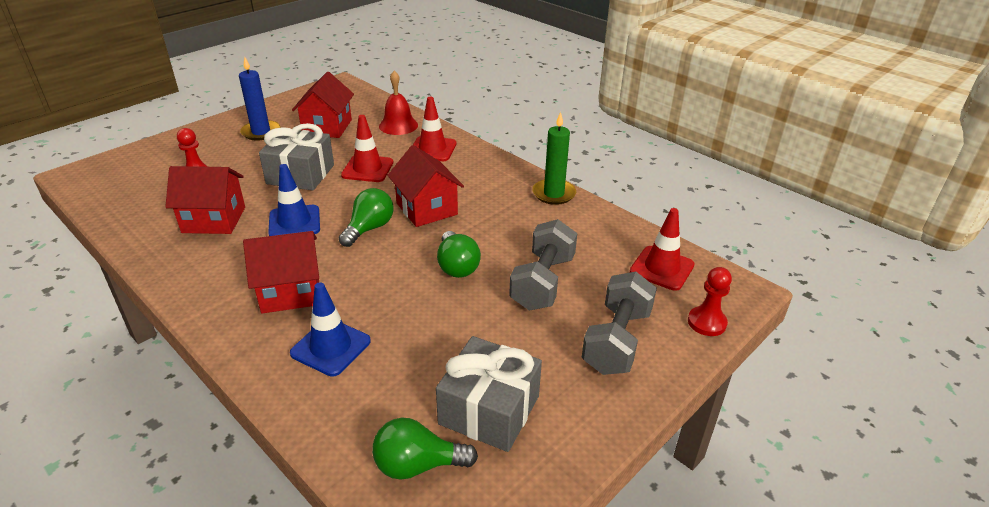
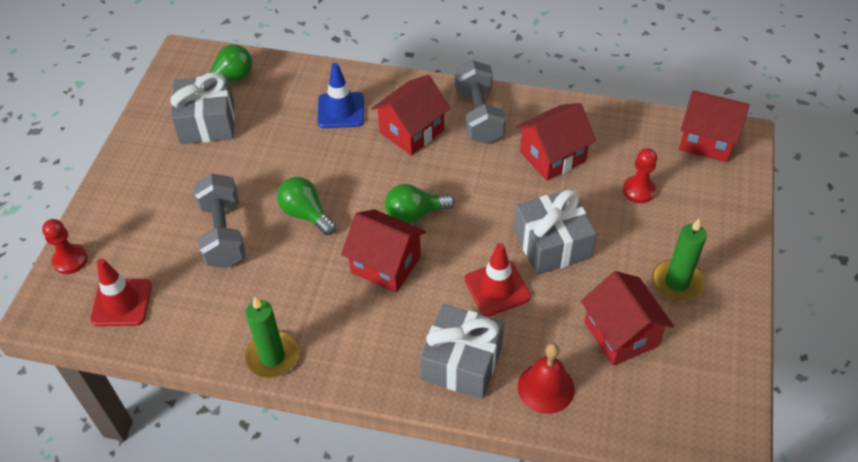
camera: 150 degrees right, 15 degrees up
blue candle [239,57,280,141] -> green candle [652,219,707,301]
blue traffic cone [268,164,320,236] -> none
green light bulb [339,188,393,247] -> green light bulb turned 75 degrees clockwise [385,184,455,224]
red traffic cone [412,97,457,161] -> grey gift [420,304,504,399]
grey dumbbell [582,272,657,375] -> grey dumbbell moved to [455,60,506,144]
none -> red house [679,90,750,162]

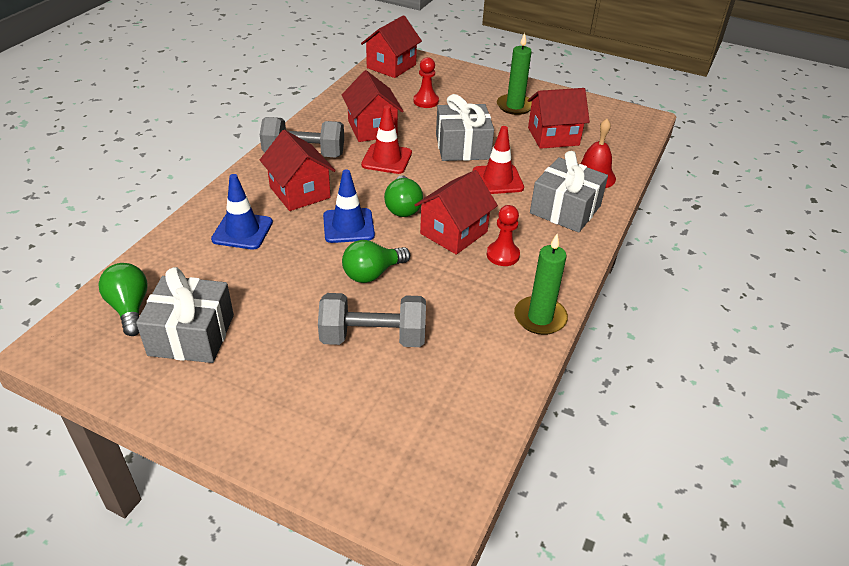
camera: 80 degrees left, 10 degrees down
red pawn [42,219,88,274] -> red pawn moved to [487,205,520,266]
red traffic cone [90,258,152,326] -> red traffic cone moved to [361,106,412,174]
none -> blue traffic cone [323,169,375,243]

